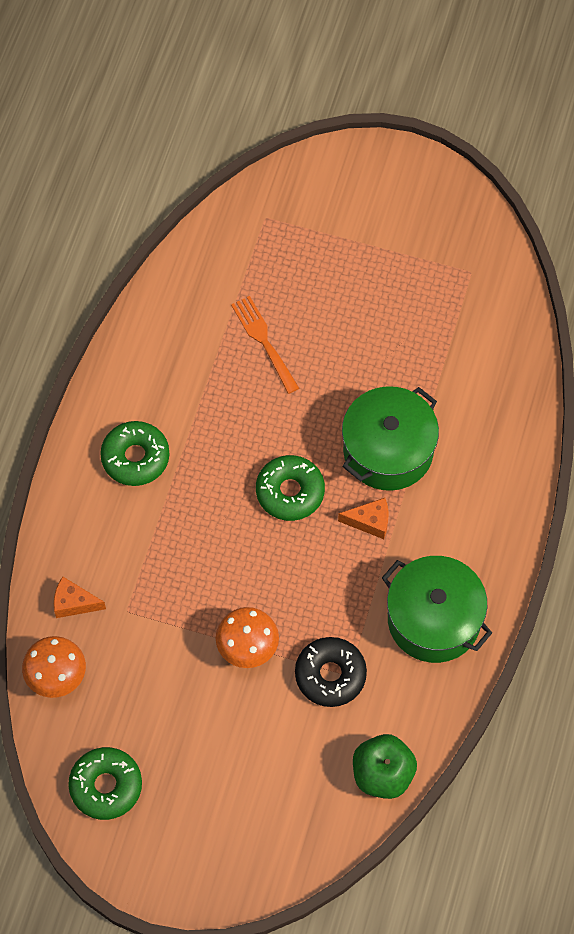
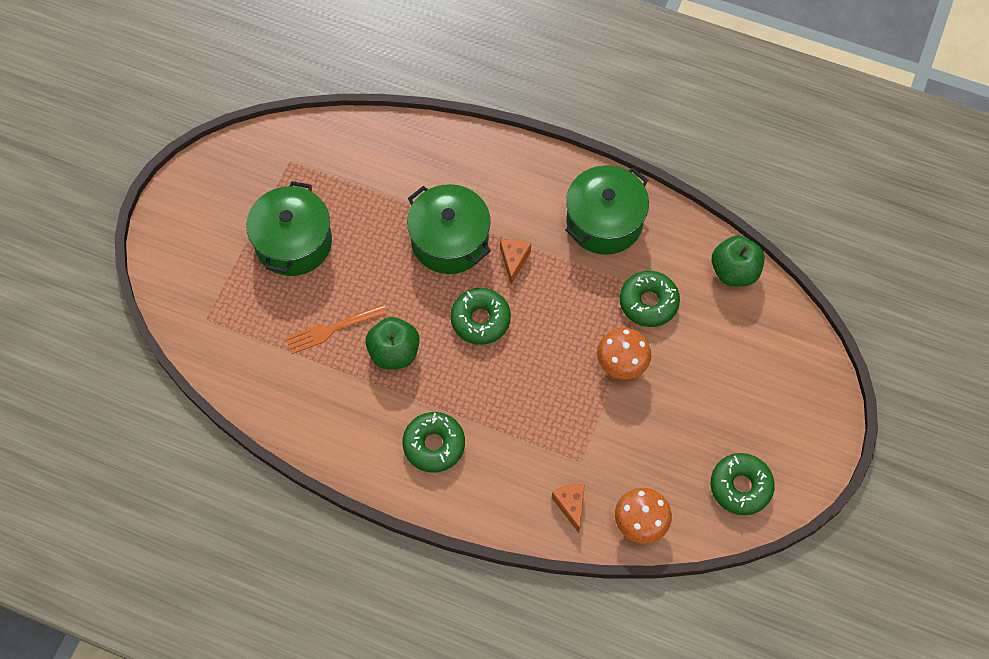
camera: 85 degrees left, 0 degrees up
orange cheese [54,577,106,618] -> orange cheese turned 150 degrees clockwise [552,484,585,533]
black donut [295,637,367,707] -> green donut [620,271,680,327]
none -> green pot [246,181,332,276]
none -> green apple [366,317,420,369]

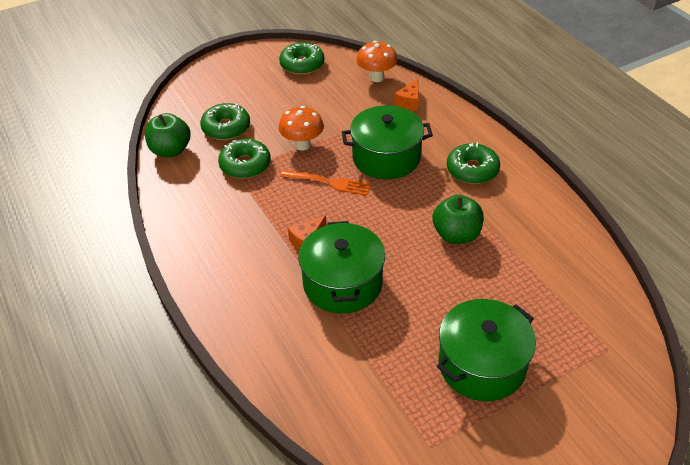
camera: 140 degrees left, 20 degrees down
orange fork [285,304,387,354] -> orange fork moved to [280,170,371,196]
green donut [450,288,511,345] -> green donut moved to [200,103,250,140]
green pot [565,165,649,255] -> green pot moved to [342,105,433,180]

